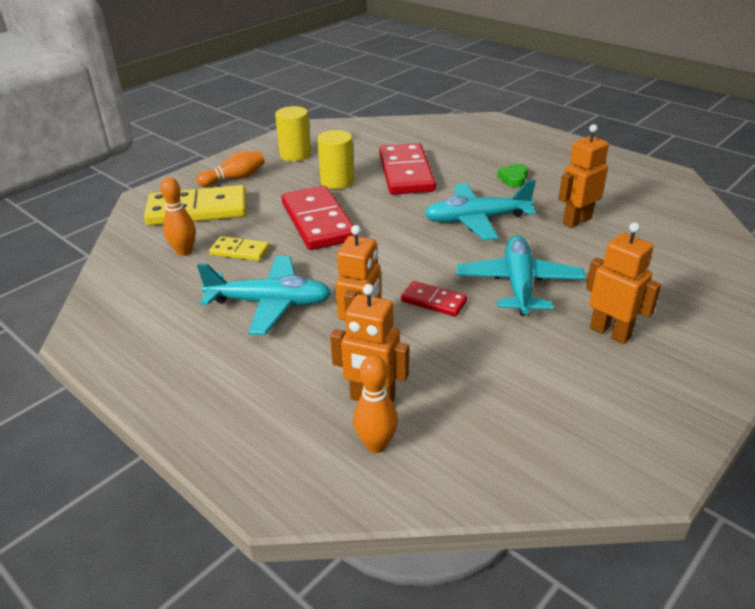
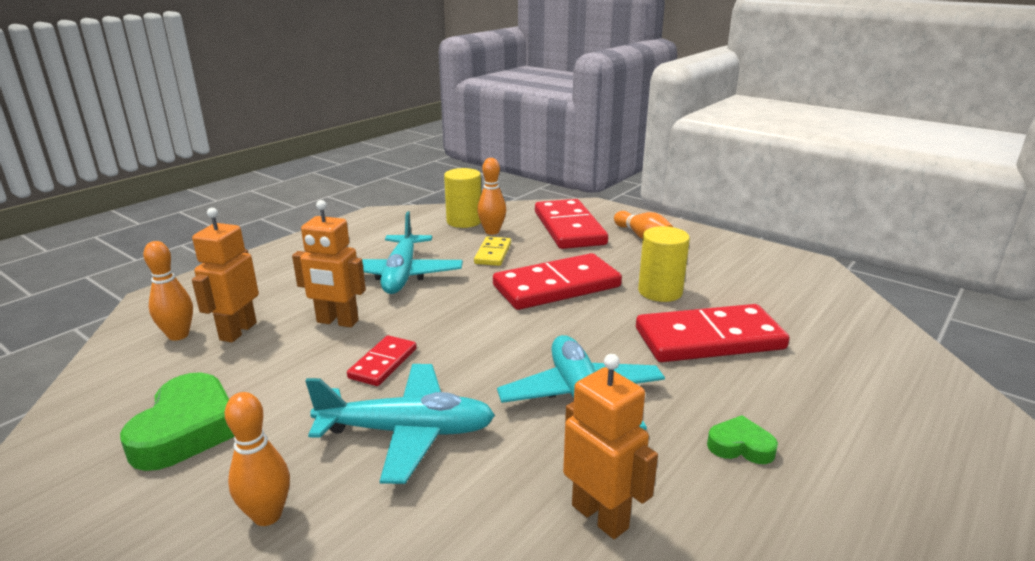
camera: 85 degrees right, 10 degrees down
yellow domino [144,185,246,226] -> red domino [535,199,608,249]
yellow cylinder [275,106,311,161] -> yellow cylinder moved to [444,168,481,228]
orange robot [586,222,661,344] -> orange bowling pin [225,392,290,526]
none -> green heart [120,372,234,471]

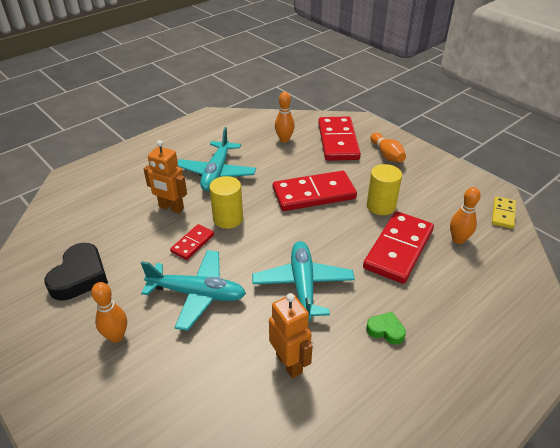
camera: 10 degrees right, 15 degrees up
green heart [120,372,234,471] -> black heart [45,243,108,300]
orange bowling pin [143,241,193,341] -> orange bowling pin moved to [450,187,481,244]
orange robot [192,208,259,342] -> none
yellow cylinder [444,168,481,228] -> yellow cylinder moved to [209,176,243,229]
yellow domino [474,236,511,266] -> yellow domino moved to [492,196,516,229]
red domino [636,304,790,362] -> red domino turned 60 degrees counterclockwise [363,211,434,284]

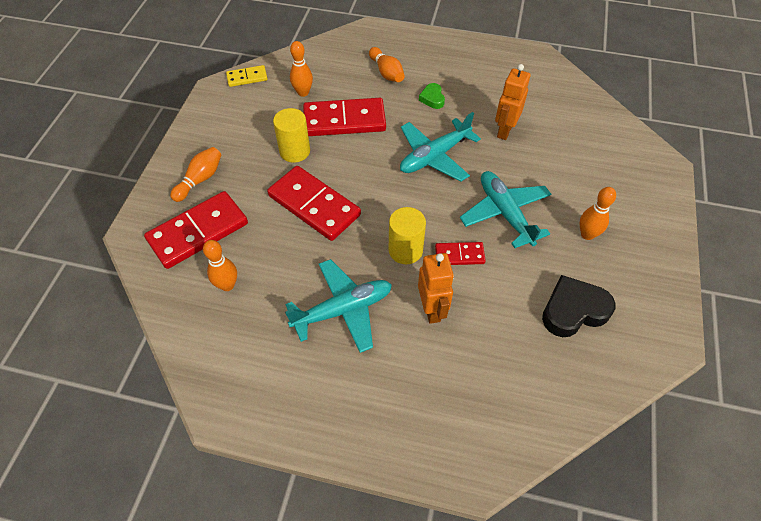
camera: 125 degrees left, 15 degrees up
none -> orange bowling pin [369,47,405,82]

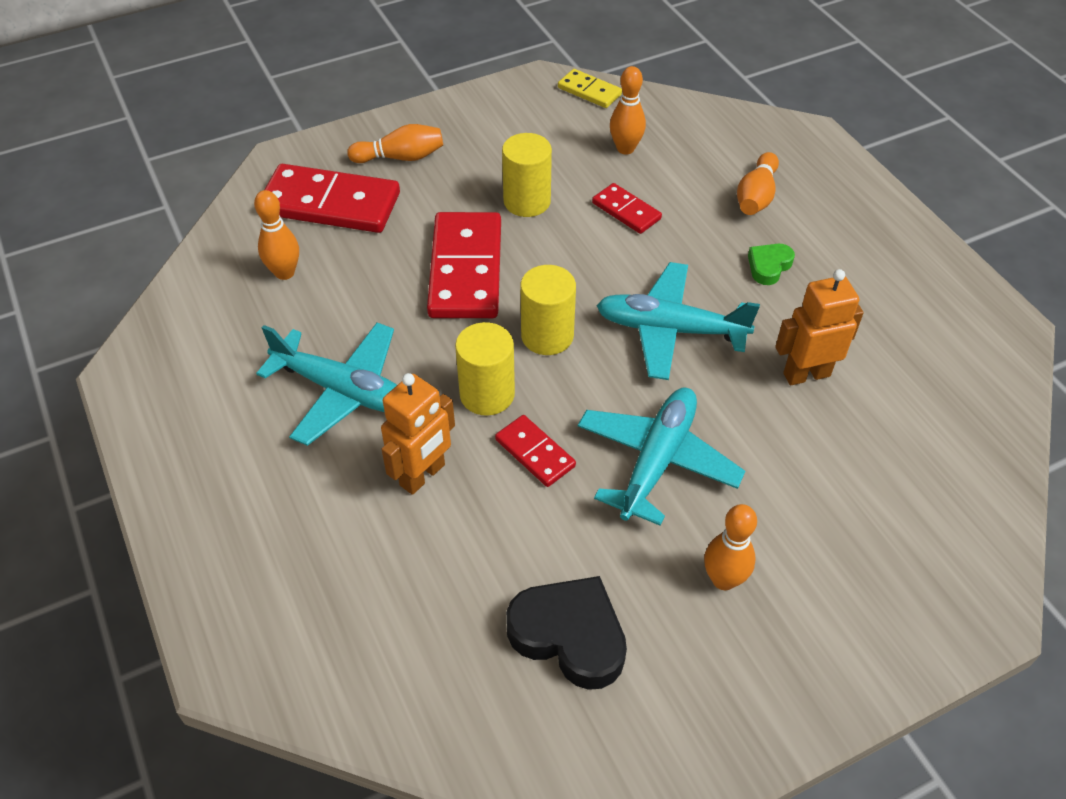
camera: 50 degrees right, 5 degrees down
red domino [303,98,386,136] -> red domino [592,183,662,234], size x0.51
none -> yellow cylinder [520,265,576,355]

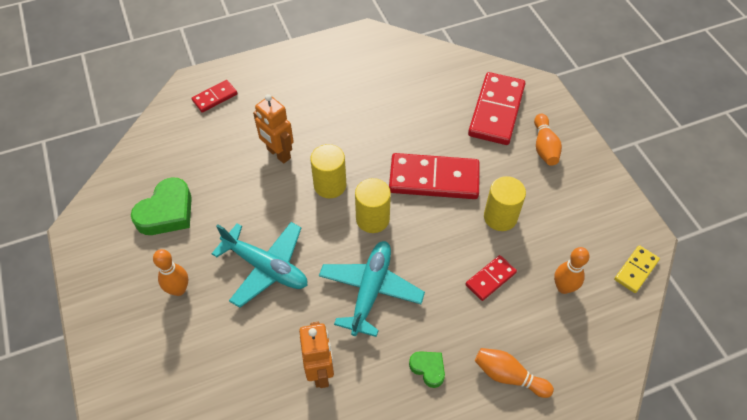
camera: 95 degrees right, 5 degrees up
orange bowling pin [254,190,299,280] -> none
turquoise plane [256,322,397,446] -> none
red domino [495,415,576,487] -> red domino moved to [192,80,238,113]
black heart [506,576,627,690] -> green heart [131,177,192,235]

